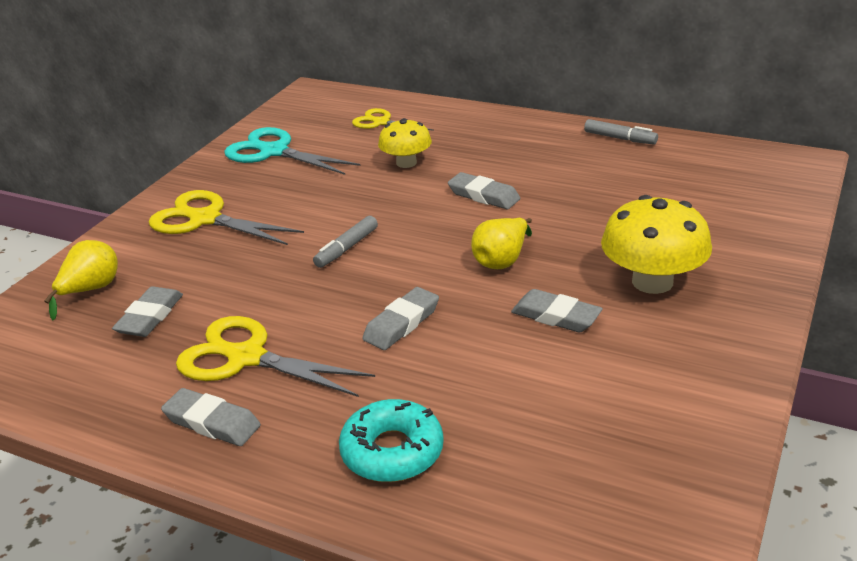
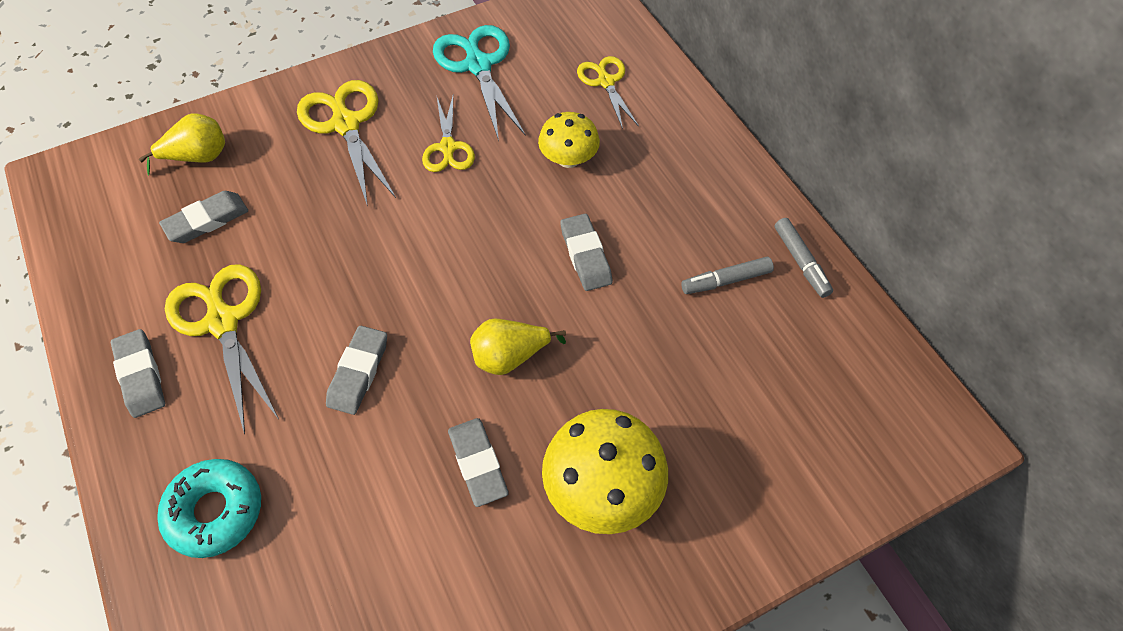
camera: 35 degrees right, 25 degrees up
grey marker [313,216,378,268] -> grey marker moved to [681,257,774,294]
grey eraser [362,287,439,350] -> grey eraser turned 60 degrees counterclockwise [326,326,387,415]
none -> yellow scissors [422,96,475,172]

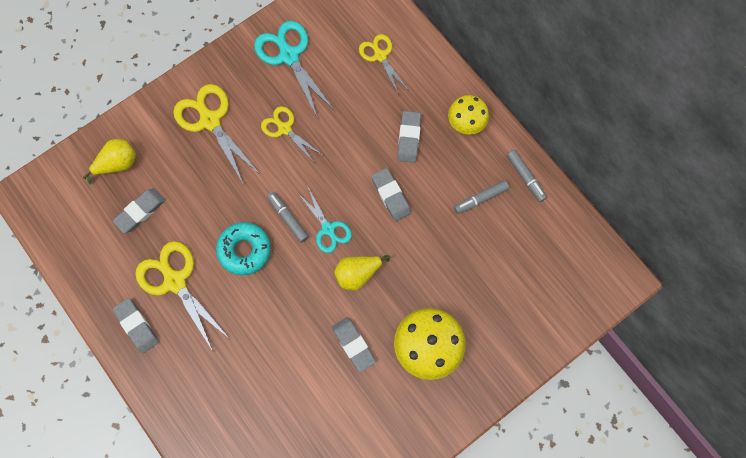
camera: 10 degrees left, 15 degrees up
turquoise donut [157,459,261,558] -> turquoise donut moved to [216,222,271,276]
grey eraser [326,326,387,415] -> grey eraser moved to [397,111,421,163]
yellow scissors [422,96,475,172] -> yellow scissors turned 150 degrees clockwise [261,106,322,162]
yellow mushroom [538,112,600,168] -> yellow mushroom moved to [448,95,489,135]
none -> grey marker [267,192,309,243]
none -> turquoise scissors [297,187,352,253]

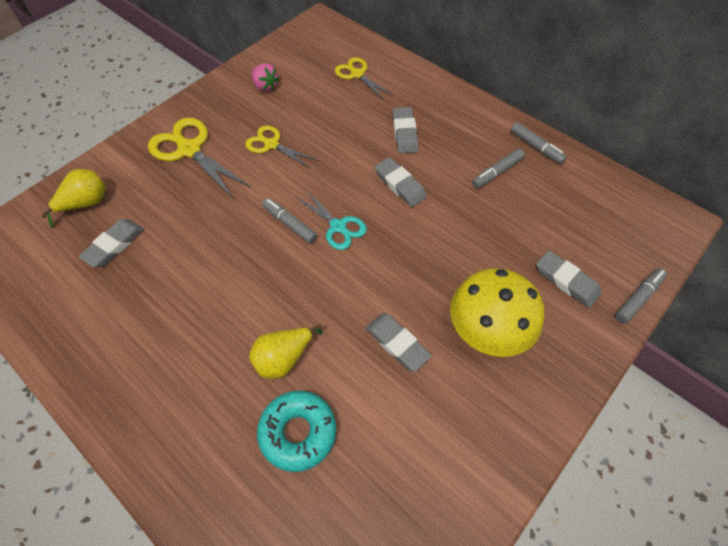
camera: 10 degrees left, 15 degrees down
grey eraser [113,298,159,353] -> grey eraser moved to [536,250,602,308]
yellow scissors [135,241,231,351] -> none
turquoise donut [216,222,271,276] -> turquoise donut moved to [257,391,336,472]
turquoise scissors [254,21,335,119] -> pink strawberry [251,63,279,92]
yellow pear [334,255,390,291] -> yellow pear moved to [249,324,323,379]
yellow mushroom [448,95,489,135] -> none
none -> grey marker [615,268,667,324]

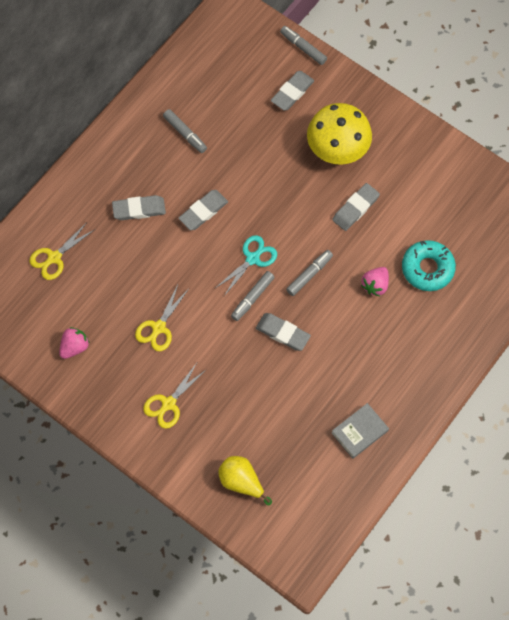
camera: 95 degrees left, 10 degrees up
grey eraser [78,219,144,267] -> grey eraser moved to [256,313,311,351]
yellow scissors [148,118,251,198] -> yellow scissors [143,363,207,429], size x0.62
yellow pear [249,324,323,379] -> pink strawberry [361,267,389,296]
grey marker [510,122,567,164] -> grey marker moved to [286,250,333,296]
none -> grey book [332,403,389,459]

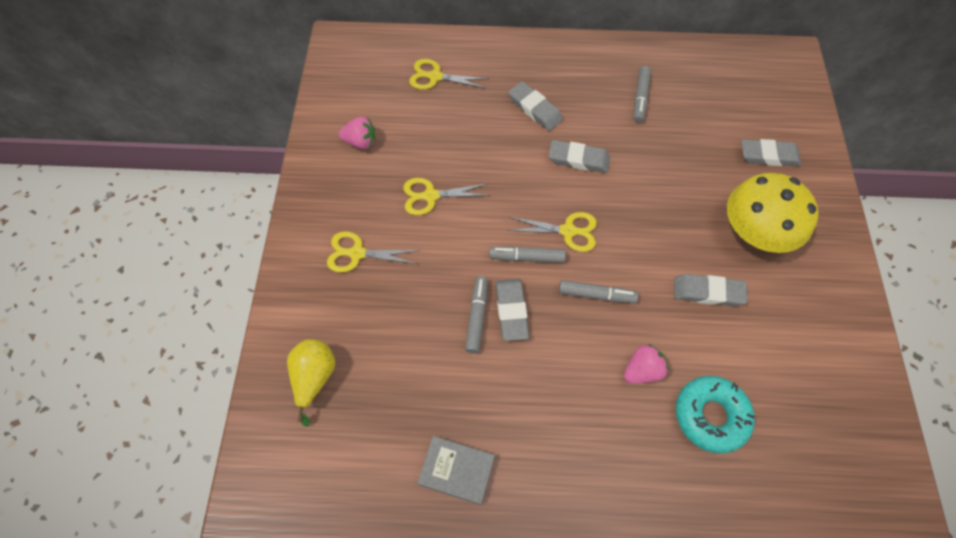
camera: 55 degrees right, 5 degrees down
turquoise scissors [216,235,277,296] -> yellow scissors [507,212,597,252]
grey marker [280,26,327,65] -> grey marker moved to [465,276,488,353]
pink strawberry [361,267,389,296] -> pink strawberry turned 150 degrees clockwise [624,344,668,384]

